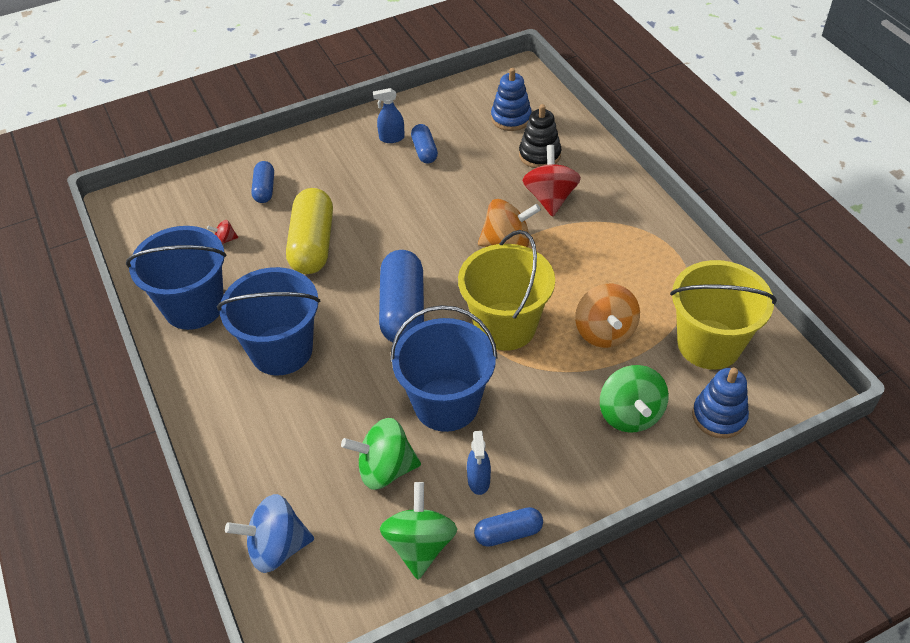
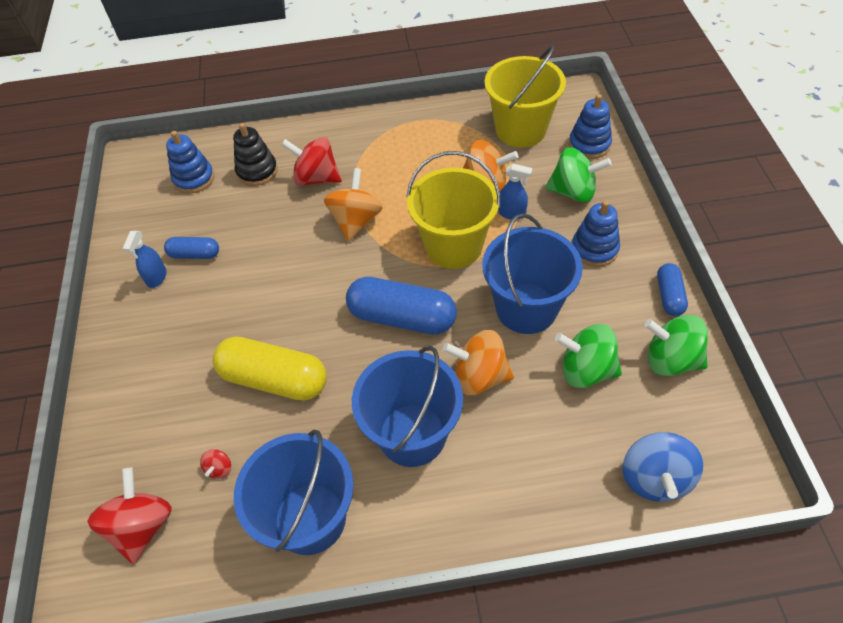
camera: 70 degrees left, 5 degrees up
blue capsule [251,161,274,203] -> none
green spinning top [341,418,421,490] -> green spinning top turned 90 degrees clockwise [555,324,622,388]
blue spray bottle [467,431,491,495] -> blue spray bottle moved to [498,164,532,220]
none -> red spinning top [87,468,172,564]
none -> orange spinning top [442,330,514,395]
none -> blue stacking toy [572,200,620,267]

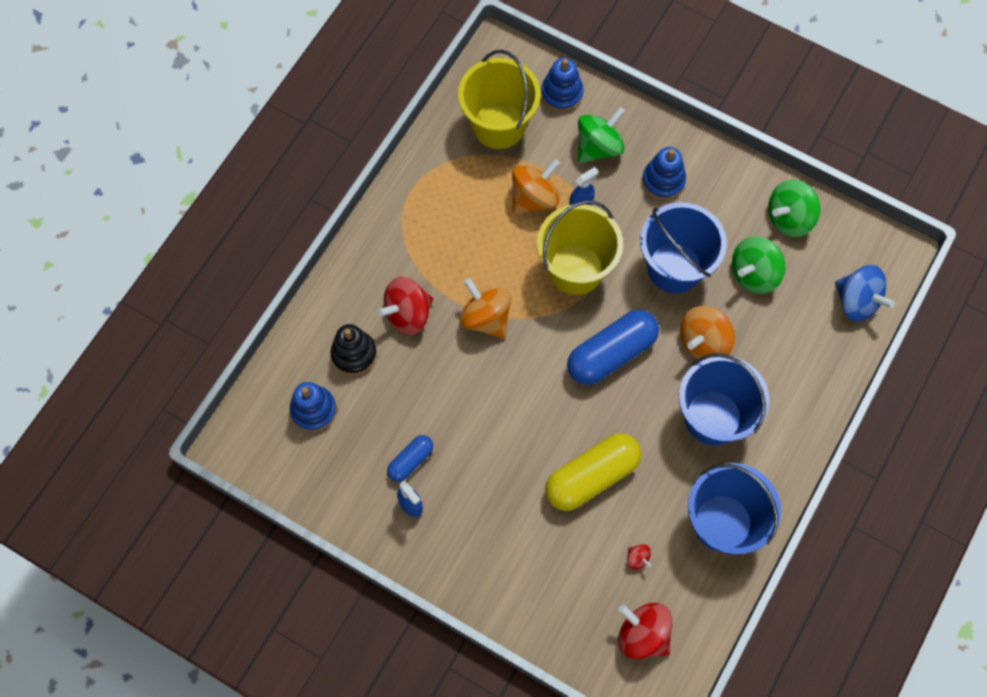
camera: 55 degrees left, 15 degrees up
blue capsule [657,263,688,316] -> none

